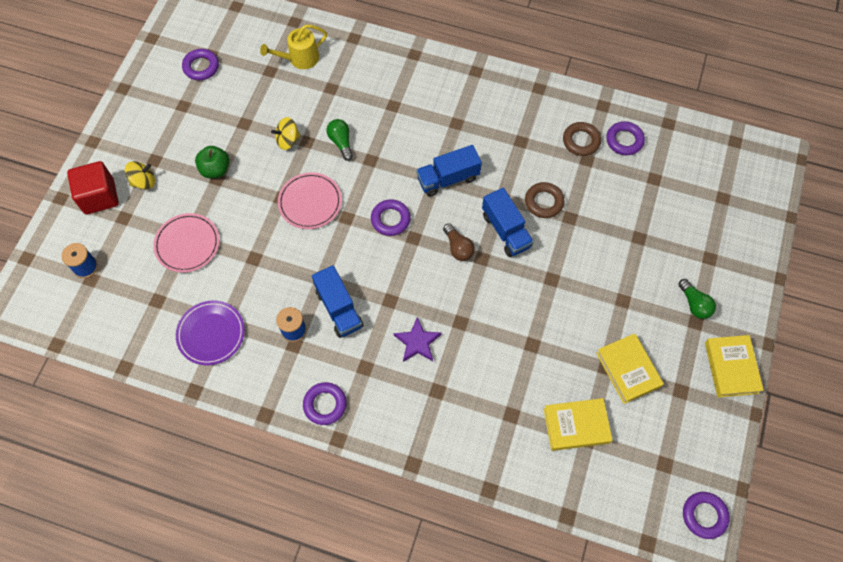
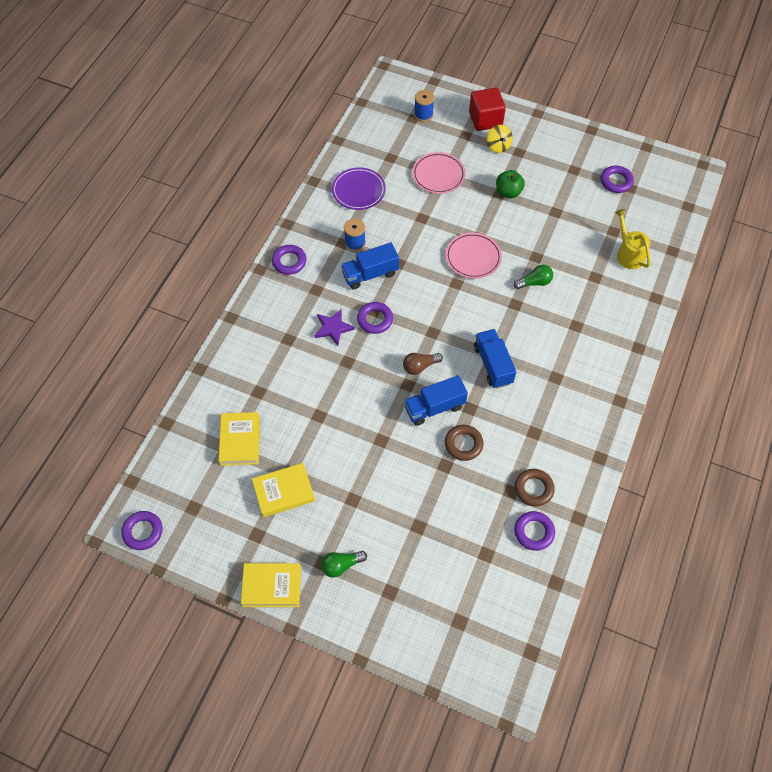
camera: 95 degrees right, 5 degrees down
yellow spinning top [271,117,301,150] -> none
purple ring [371,199,411,236] -> purple ring moved to [357,302,393,334]

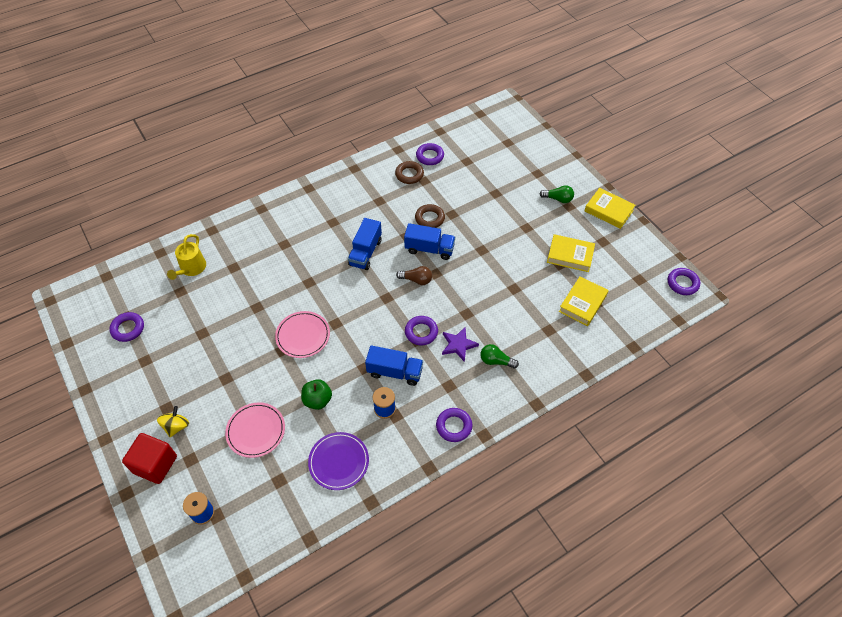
camera: 145 degrees left, 5 degrees down
green apple [496,170,525,198] -> green apple moved to [301,379,332,410]
green light bulb [514,265,553,289] -> green light bulb moved to [480,344,519,369]

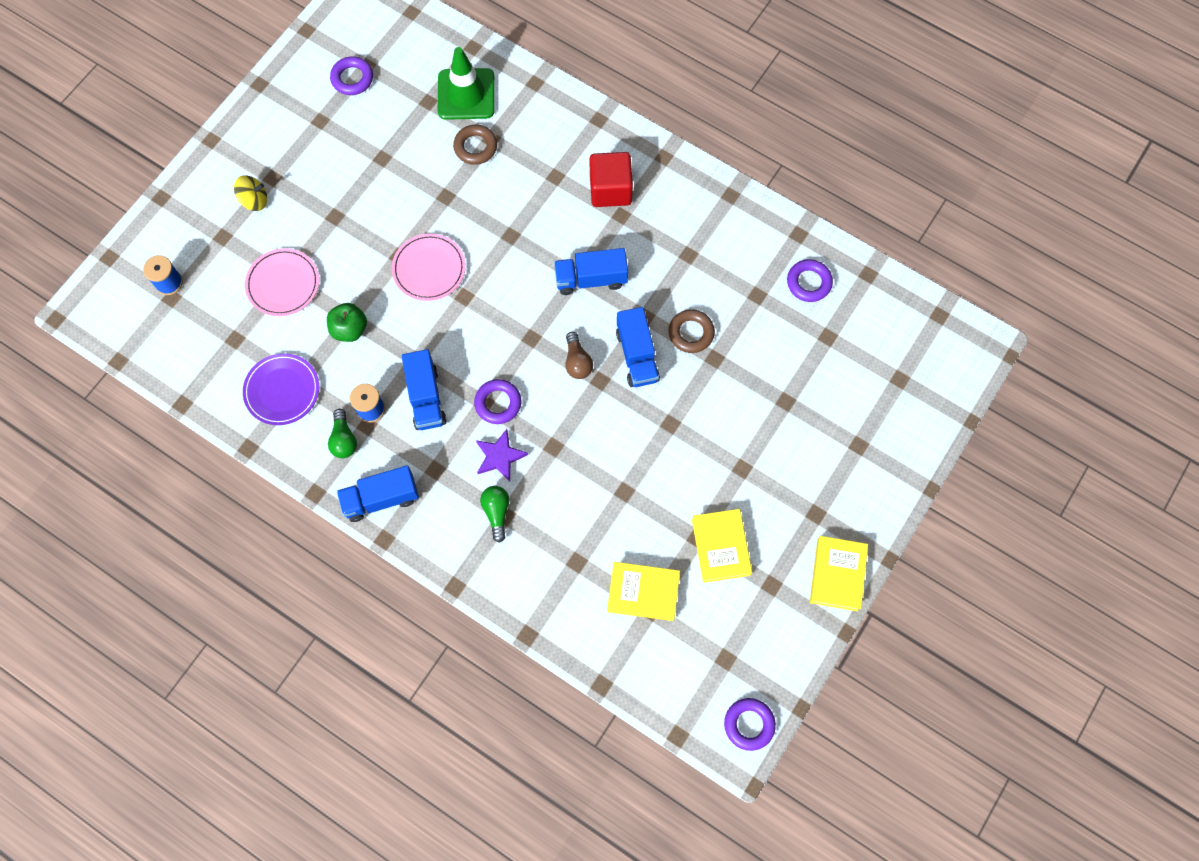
camera: 65 degrees right, 15 degrees up
red cube [122,433,177,484] -> red cube moved to [590,152,633,207]
yellow watering can [167,234,206,280] -> green traffic cone [438,47,495,120]
brown ring [395,161,424,184] -> brown ring moved to [453,125,497,165]
purple ring [436,408,472,442] -> blue truck [337,465,419,522]
green light bulb [539,185,574,203] -> green light bulb moved to [328,409,357,458]

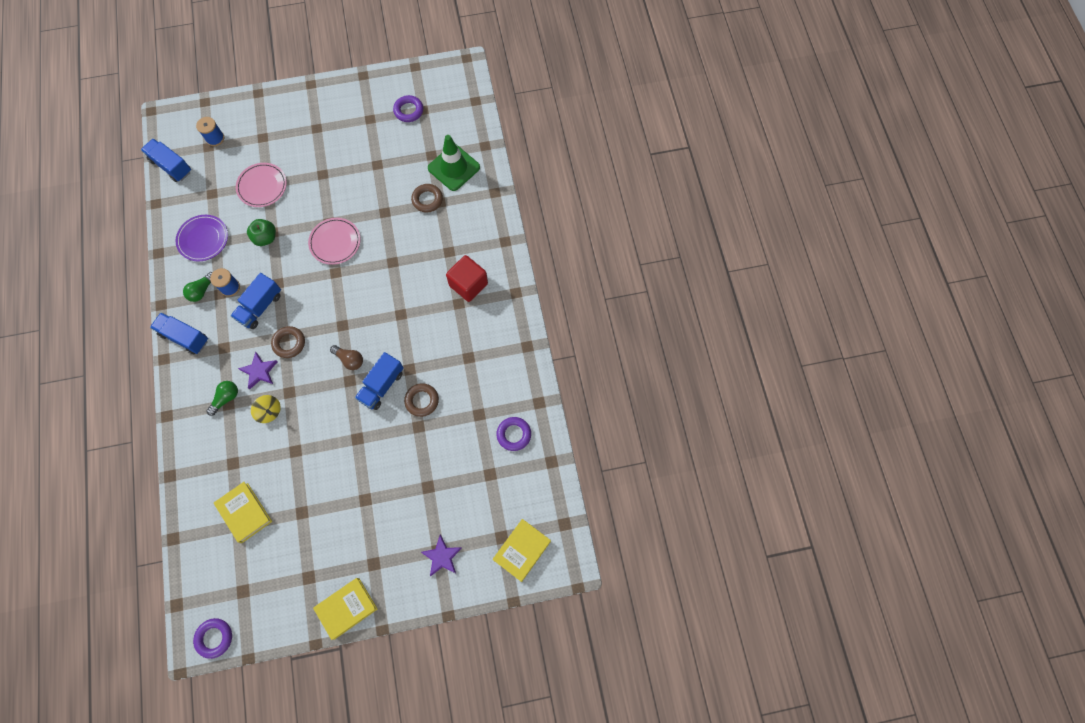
camera: 45 degrees right, 0 degrees up
yellow spinning top [234,176,267,211] -> yellow spinning top moved to [251,395,281,423]
purple ring [474,379,521,424] -> brown ring [271,326,305,358]
blue truck [554,248,628,295] -> blue truck moved to [141,138,191,182]
brown light bulb [565,332,593,379] -> brown light bulb turned 90 degrees counterclockwise [330,345,363,370]
yellow book [692,509,752,583] -> yellow book moved to [493,519,551,582]
none -> purple star [421,535,462,576]

